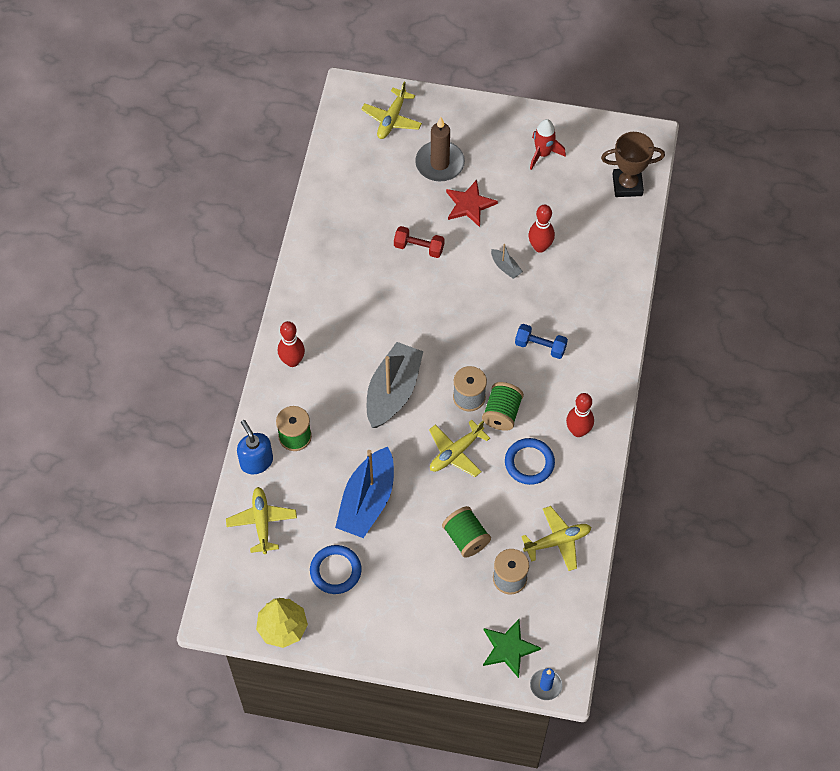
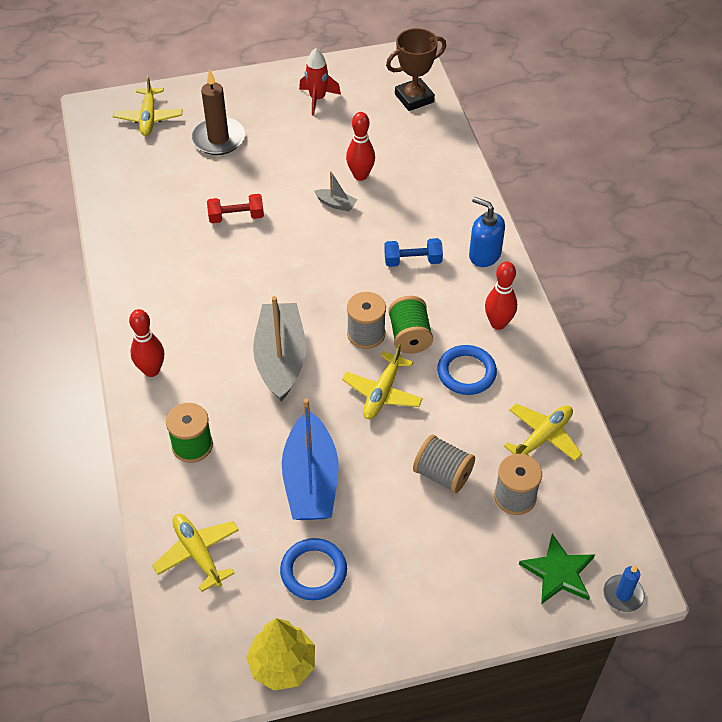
camera: 25 degrees left, 10 degrees down
blue soap dispenser [237,420,273,474] -> blue soap dispenser moved to [469,197,505,267]
green spool [442,506,491,558] -> grey spool [413,434,475,493]
red star [446,180,498,227] -> none

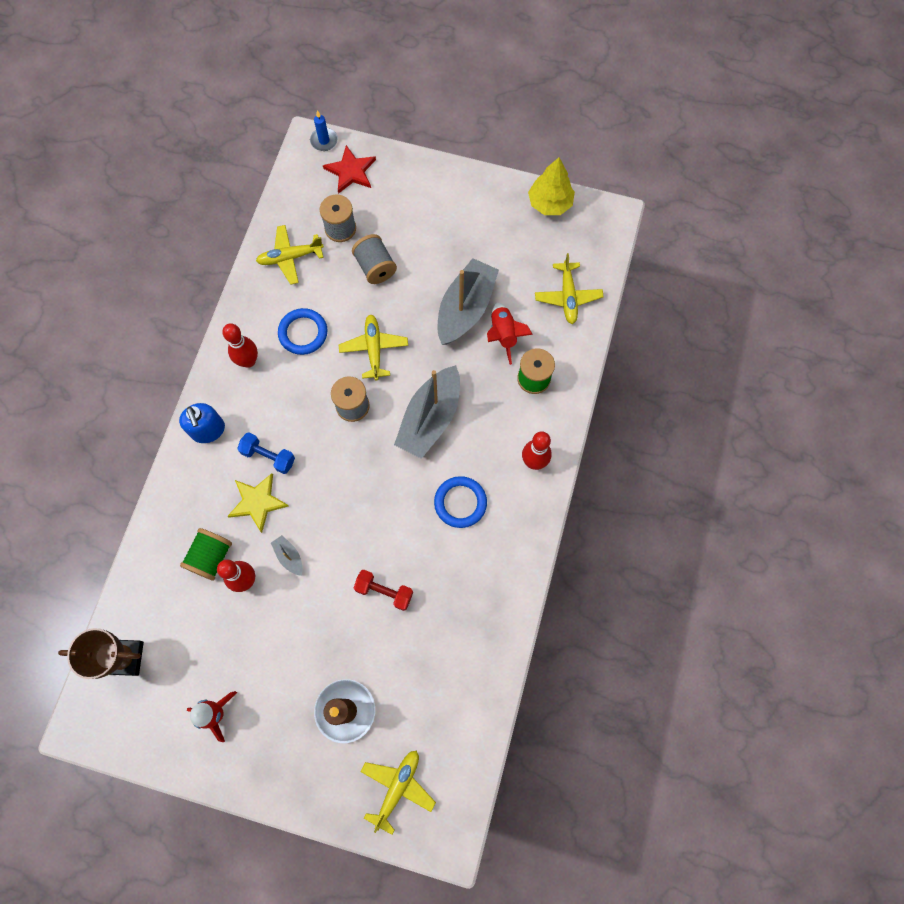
camera: 150 degrees left, 20 degrees up
blue ring [280,538,347,600] -> blue ring moved to [434,476,487,528]
blue boat [282,398,338,520] -> grey boat [437,258,499,345]
yellow plane [342,343,423,419] -> yellow plane turned 60 degrees counterclockwise [339,314,408,380]
green spool [388,296,433,354] -> green spool moved to [180,528,232,581]
green star [519,533,595,604] -> red star [323,145,376,194]
none -> yellow star [228,473,289,533]
none -> red rocket [487,303,533,365]

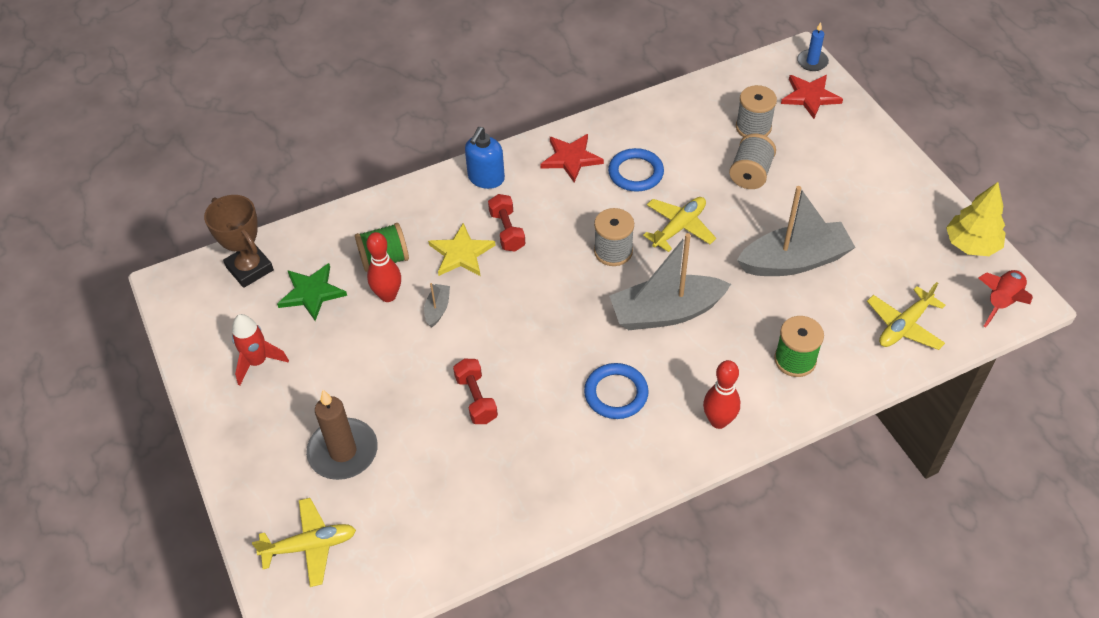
camera: 50 degrees right, 20 degrees down
red bowling pin [222,323,258,368] -> red star [540,134,604,182]
blue dumbbell [237,432,295,474] -> red dumbbell [488,194,525,252]
yellow plane [256,225,324,285] -> none
red rocket [487,303,533,365] -> red rocket moved to [978,270,1033,327]
none -> green star [277,263,347,321]

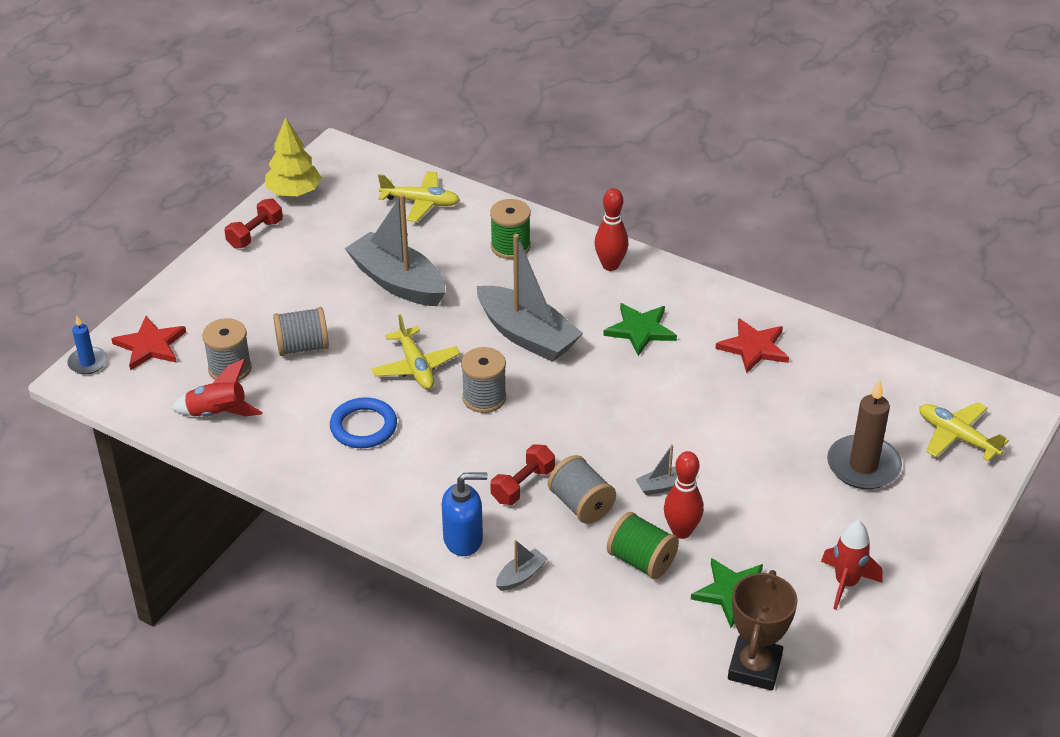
camera: 125 degrees left, 10 degrees down
yellow star [428,223,496,276] -> grey spool [548,455,616,524]
red dumbbell [453,359,498,424] -> red dumbbell moved to [224,199,283,248]
red star [540,134,604,182] -> red star moved to [715,318,789,373]
blue ring [584,363,649,419] -> green star [603,303,677,356]
yellow plane [643,197,716,252] -> yellow plane turned 120 degrees counterclockwise [371,314,460,389]
red rocket [978,270,1033,327] -> red rocket moved to [171,359,263,417]
none -> grey boat [496,540,548,591]

